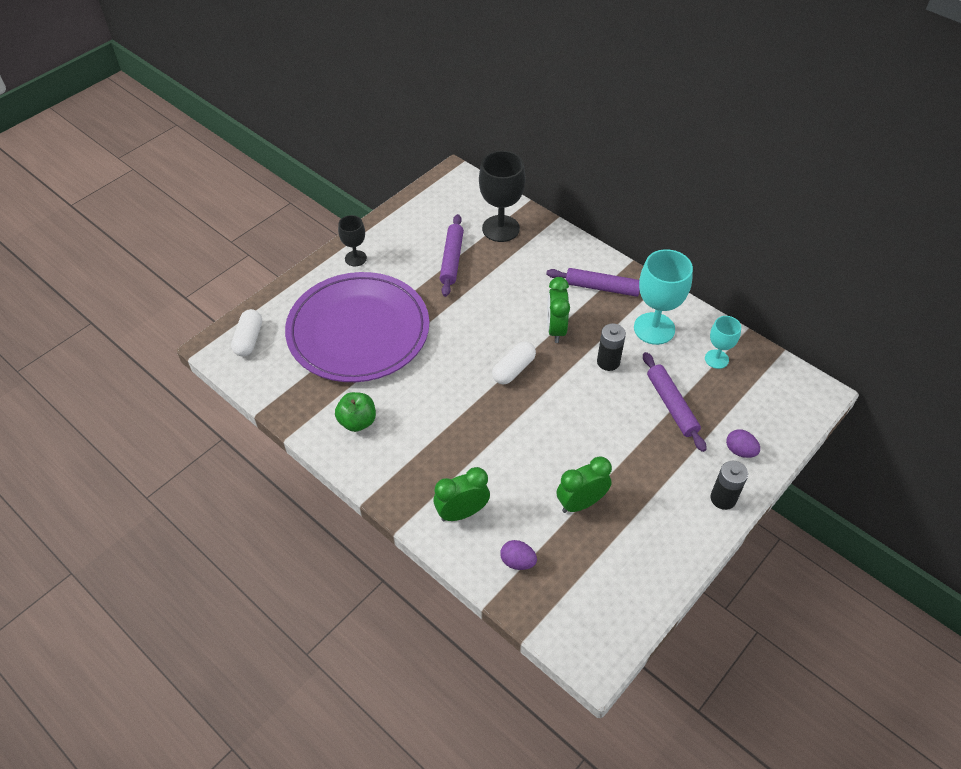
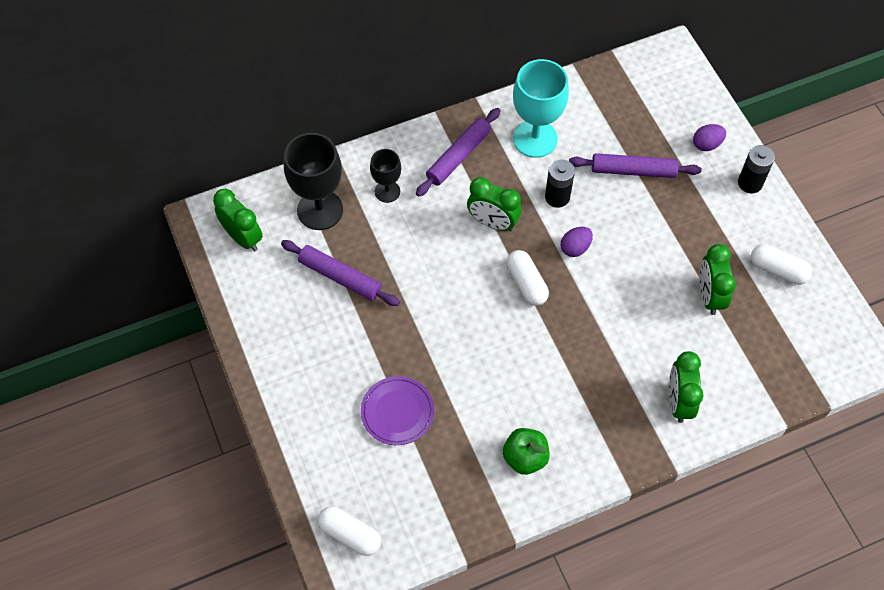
camera: 65 degrees left, 10 degrees up
purple plate [285,272,429,382] -> purple plate [361,376,434,445], size x0.42
black goblet [338,215,367,266] -> black goblet moved to [370,149,401,203]
purple egg [500,540,537,570] -> purple egg moved to [561,227,593,257]
turquoise goblet [705,316,741,369] -> none
none -> green clock [213,189,263,251]
none -> white capsule [751,244,812,285]

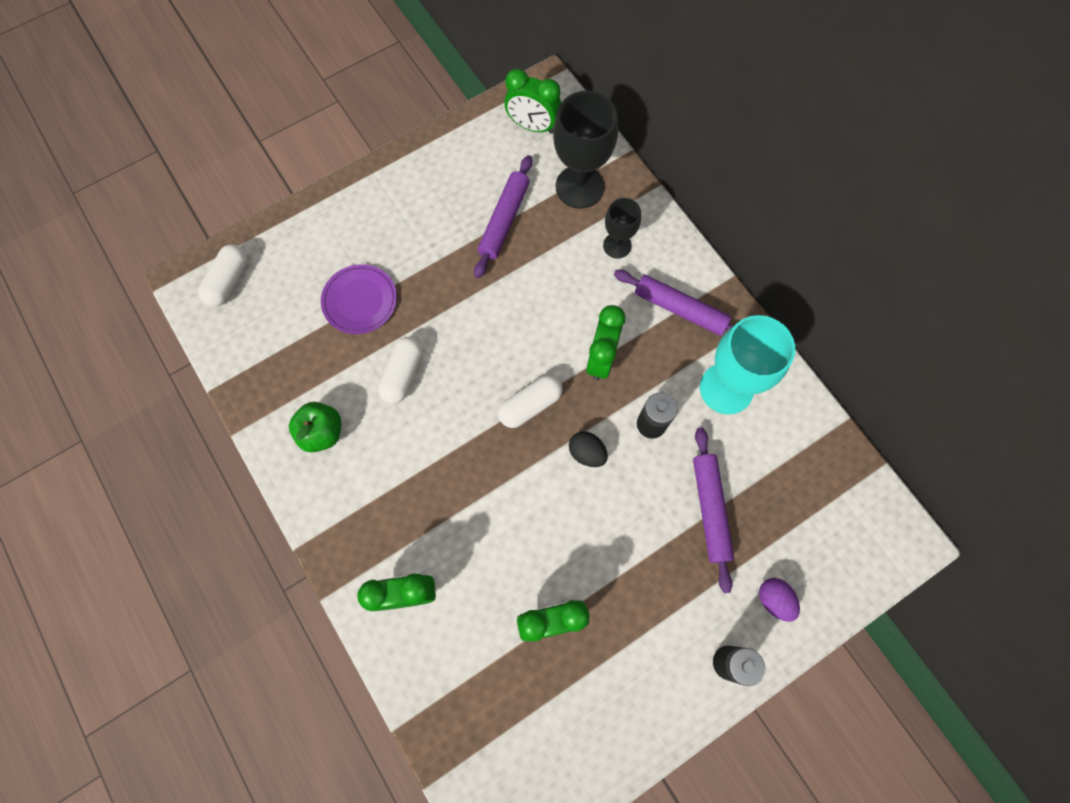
camera: 80 degrees right, 10 degrees up
green clock [213,189,263,251] -> green clock turned 75 degrees clockwise [504,69,561,134]
purple egg [561,227,593,257] -> black egg [569,431,608,467]
white capsule [751,244,812,285] -> white capsule moved to [378,337,423,404]

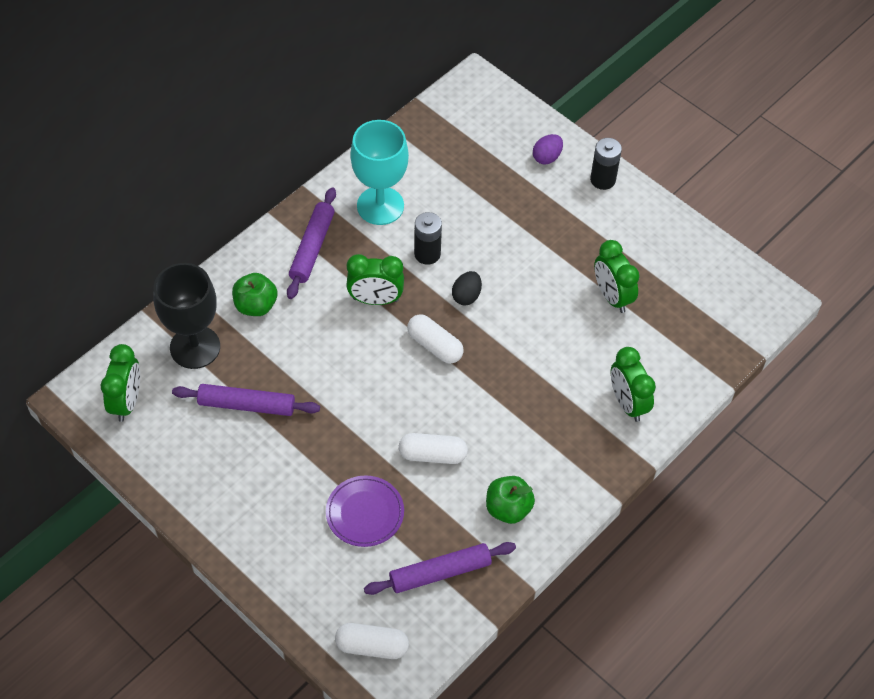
camera: 105 degrees left, 15 degrees down
black goblet [603,198,641,259] -> green apple [232,273,278,316]
purple rolling pin [693,427,734,593] -> purple rolling pin moved to [364,542,516,595]

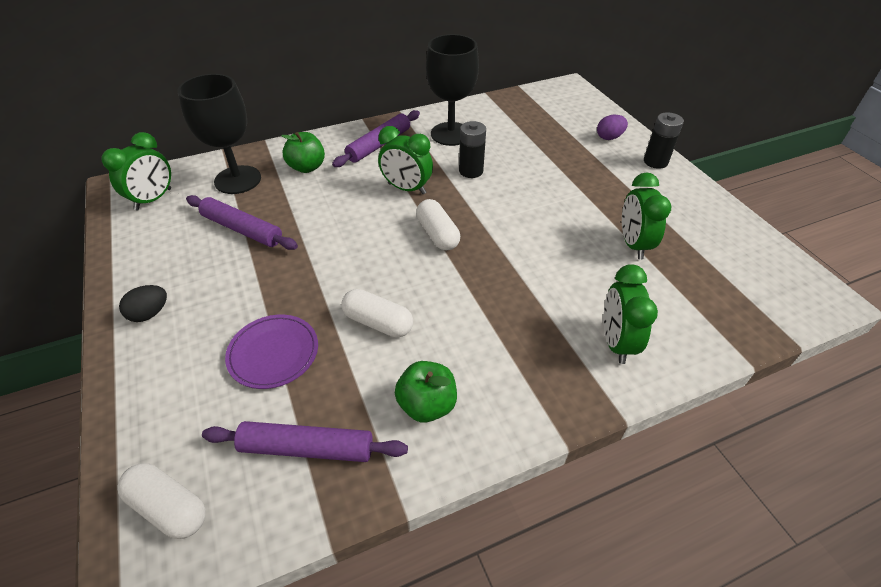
camera: 25 degrees right, 10 degrees down
turquoise goblet [350,120,409,225] -> black goblet [426,34,479,146]
black egg [452,271,482,305] -> black egg moved to [119,285,167,322]

